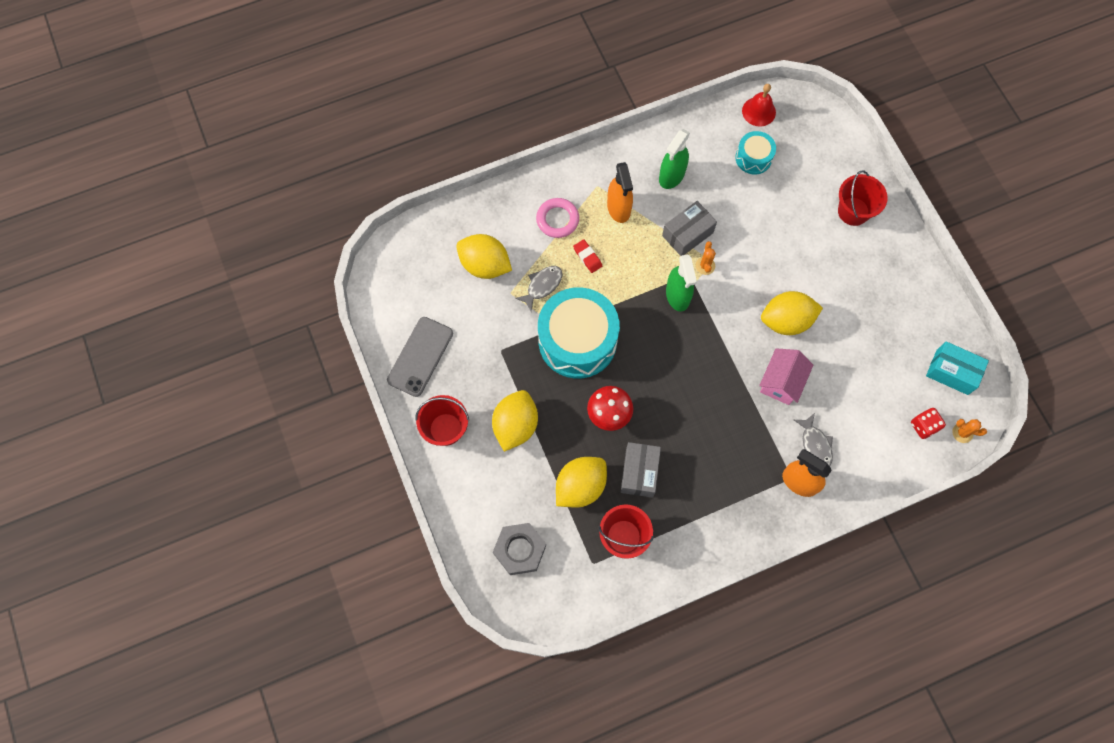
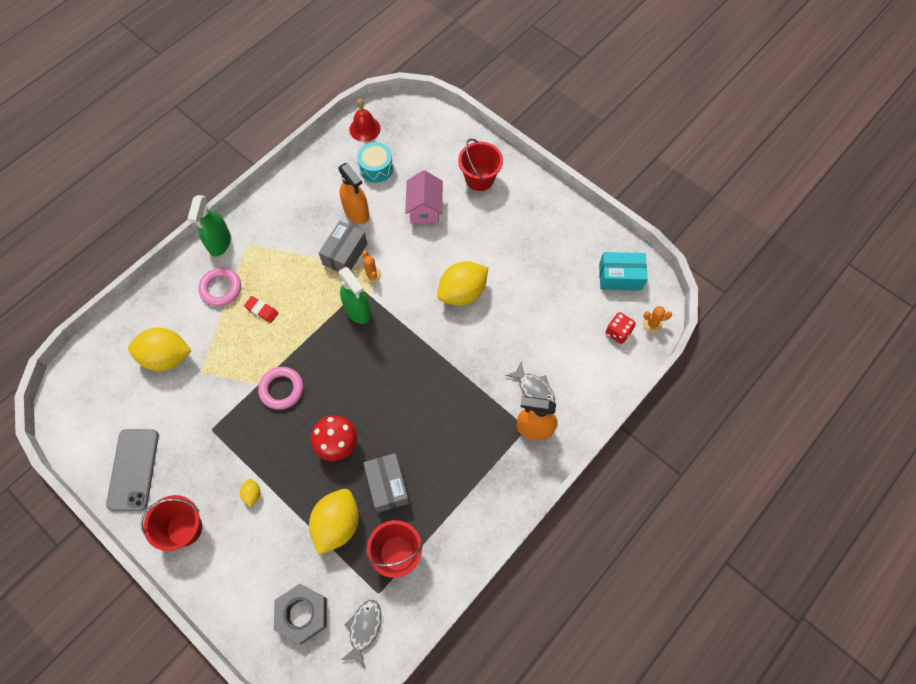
camera: 25 degrees left, 5 degrees down
yellow lemon [492,390,538,452] -> yellow lemon [240,479,260,507], size x0.43
grey fish [515,266,562,311] -> grey fish moved to [341,600,382,668]
turquoise drum [538,287,620,378] -> pink ring [258,367,303,410]
orange spray bottle [607,162,633,223] -> orange spray bottle moved to [338,163,369,224]
green spray bottle [659,129,690,189] -> green spray bottle moved to [188,195,231,257]
pink house [759,348,813,405] -> pink house moved to [405,170,443,223]

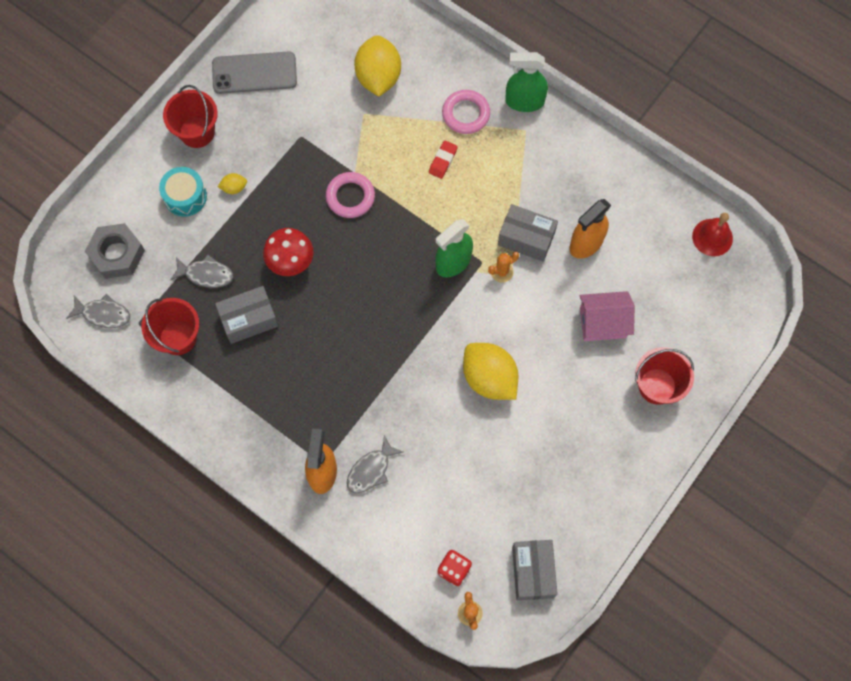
camera: 85 degrees right, 5 degrees up
yellow lemon [309,489,359,555] -> grey fish [170,255,233,288]
turquoise drum [357,142,393,183] -> turquoise drum moved to [159,167,207,217]
turquoise box [599,252,648,291] -> grey box [512,540,558,600]

